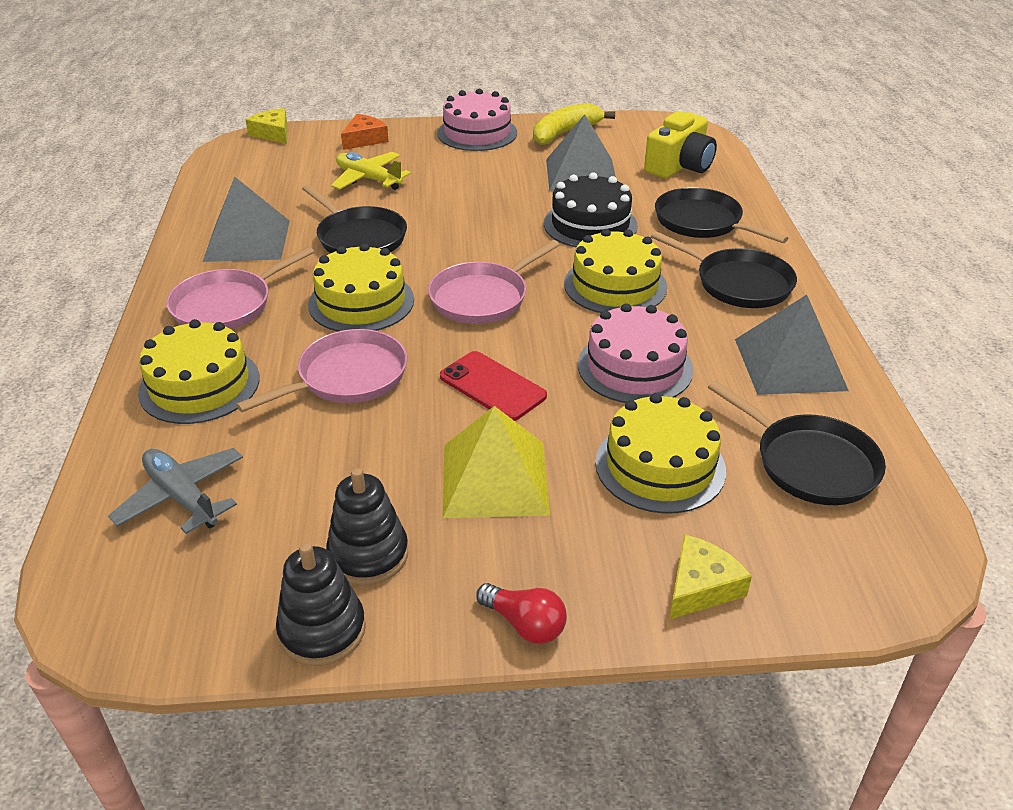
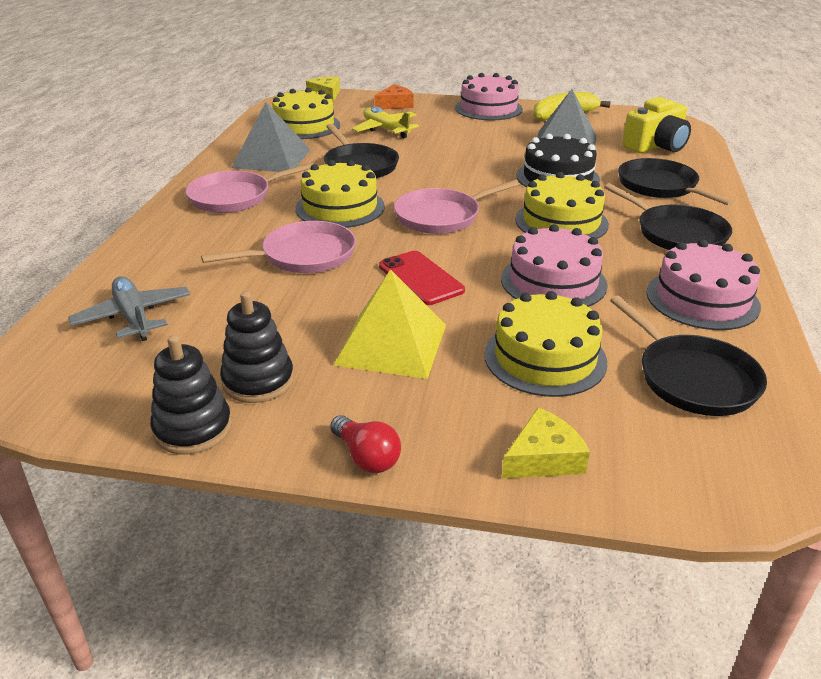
camera: 15 degrees right, 5 degrees down
yellow cake [138,319,259,424] -> yellow cake moved to [272,88,340,139]
grey pyramid [735,295,849,395] -> pink cake [646,240,761,330]

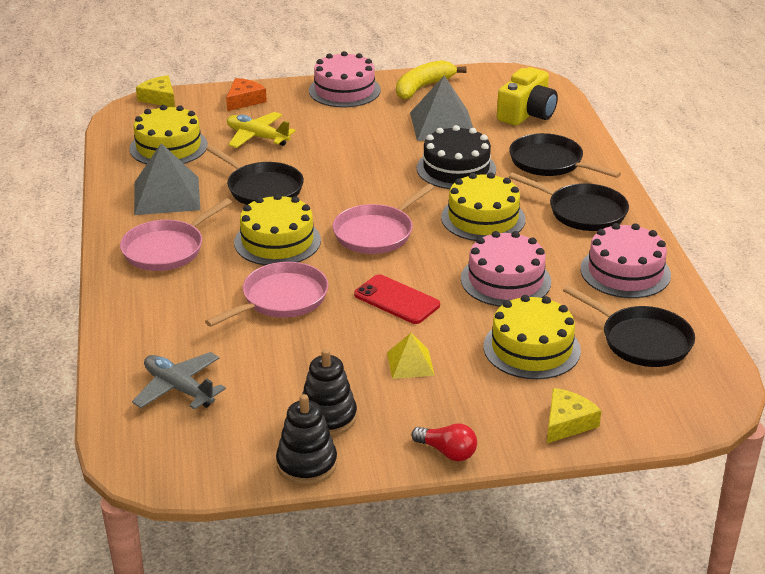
camera: 20 degrees left, 0 degrees up
yellow pyramid [334,269,446,379] -> yellow pyramid [387,333,435,379], size x0.55

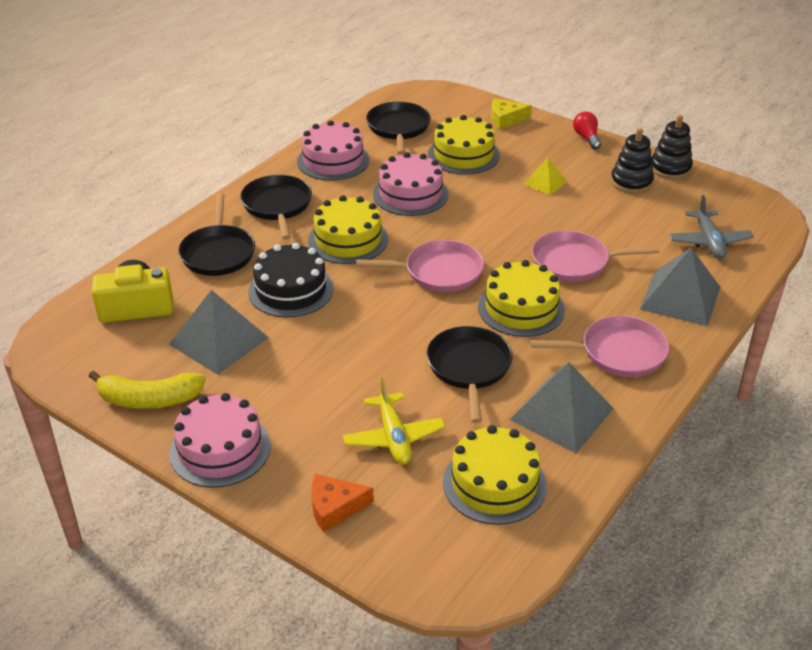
camera: 135 degrees left, 5 degrees up
yellow cheese [136,75,175,107] -> none
red phone [354,274,440,324] -> none
none -> grey pyramid [640,248,720,326]

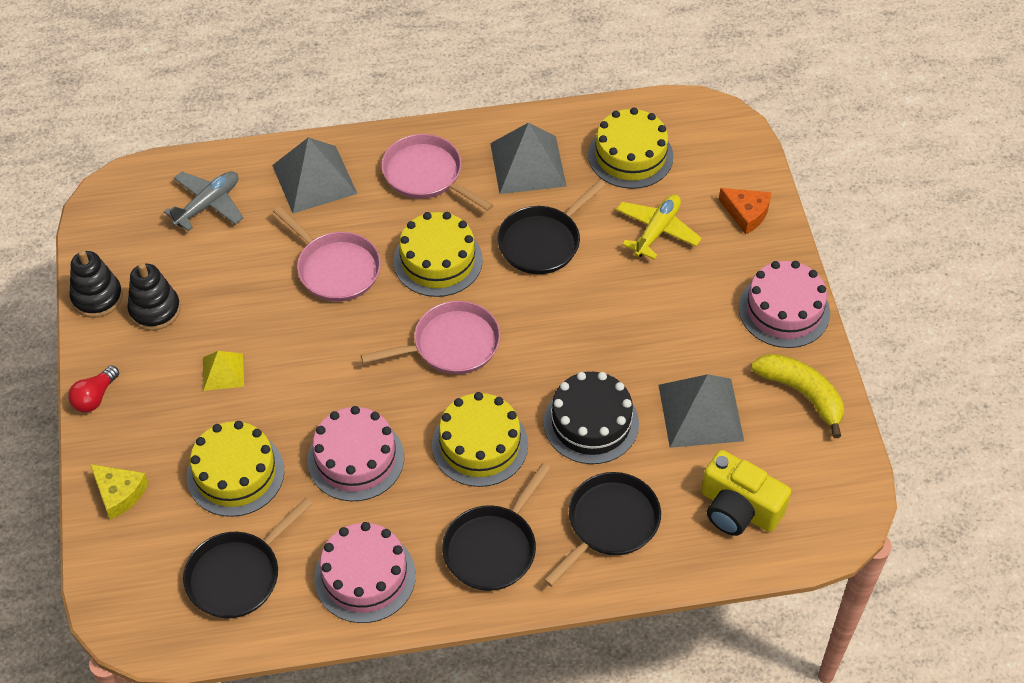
camera: 135 degrees left, 15 degrees up
pink pan [356,240,484,292] -> pink pan turned 120 degrees clockwise [361,301,501,374]

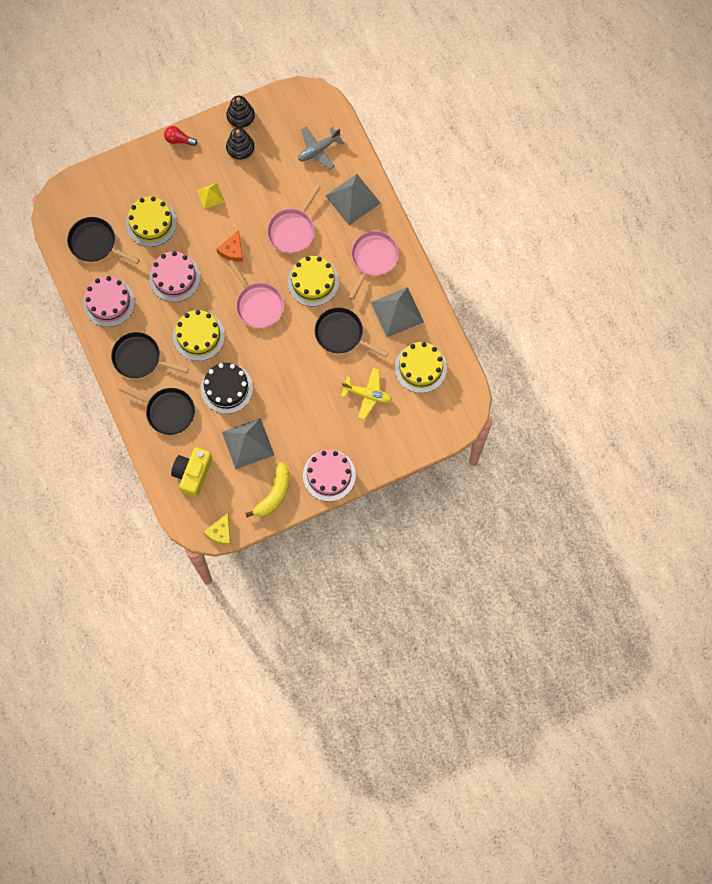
camera: 75 degrees right, 20 degrees up
yellow cheese [90,464,148,520] -> yellow cheese moved to [204,513,231,545]
grey plane [164,171,243,231] -> grey plane turned 120 degrees clockwise [298,127,344,170]
orange cheese [719,188,771,234] -> orange cheese moved to [216,230,243,262]

